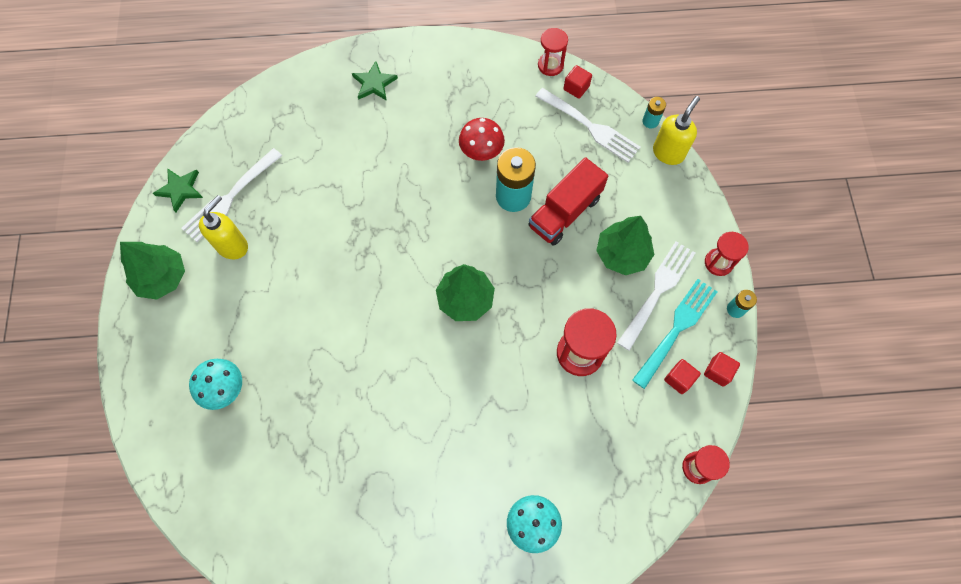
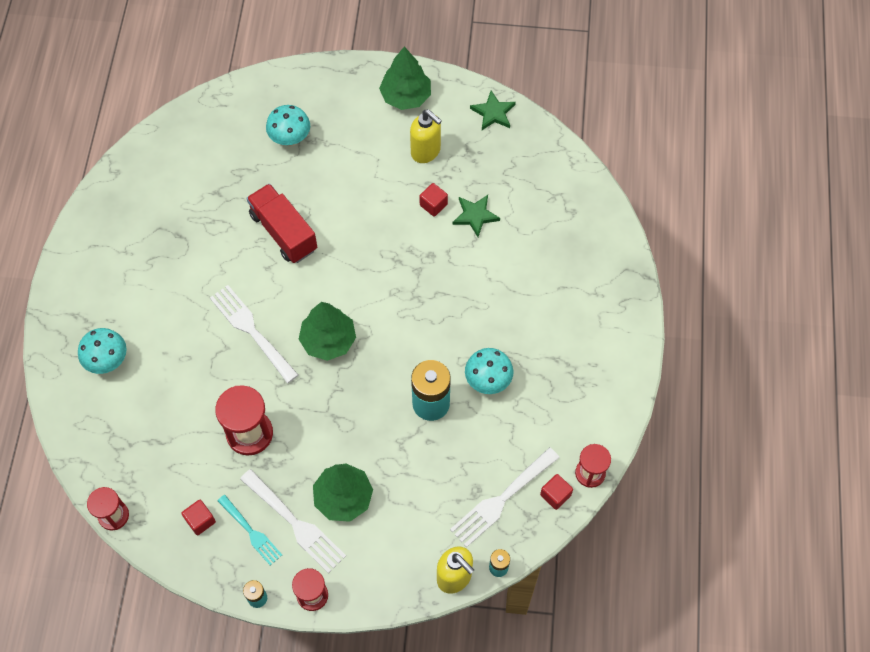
camera: 100 degrees right, 5 degrees down
white fork [181,148,282,242] -> white fork moved to [210,285,298,383]
green star [352,61,398,101] -> green star moved to [453,195,500,237]
red mushroom [459,118,505,161] -> turquoise mushroom [465,348,513,394]
red truck [528,157,608,246] -> red truck moved to [246,184,317,263]
turquoise fork [632,279,718,389] -> turquoise fork [217,495,282,566], size x0.65
red cube [704,352,740,387] -> red cube moved to [419,183,448,217]

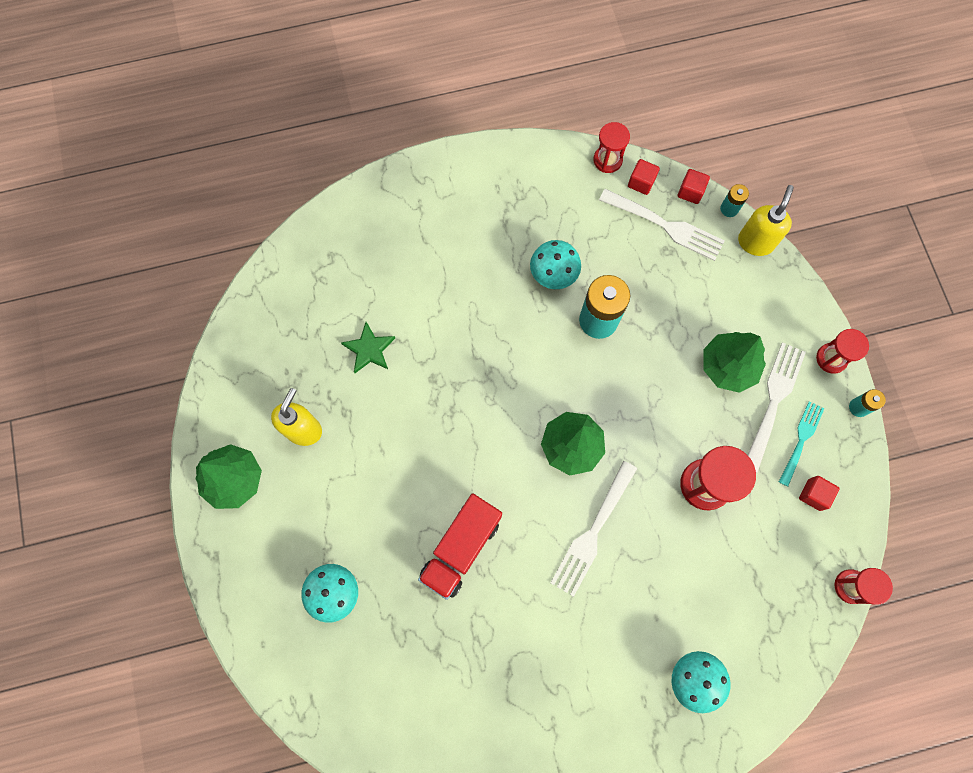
camera: 110 degrees left, 10 degrees up
red cube [419,183,448,217] -> red cube moved to [678,169,710,204]
green star [470,91,516,130] -> none

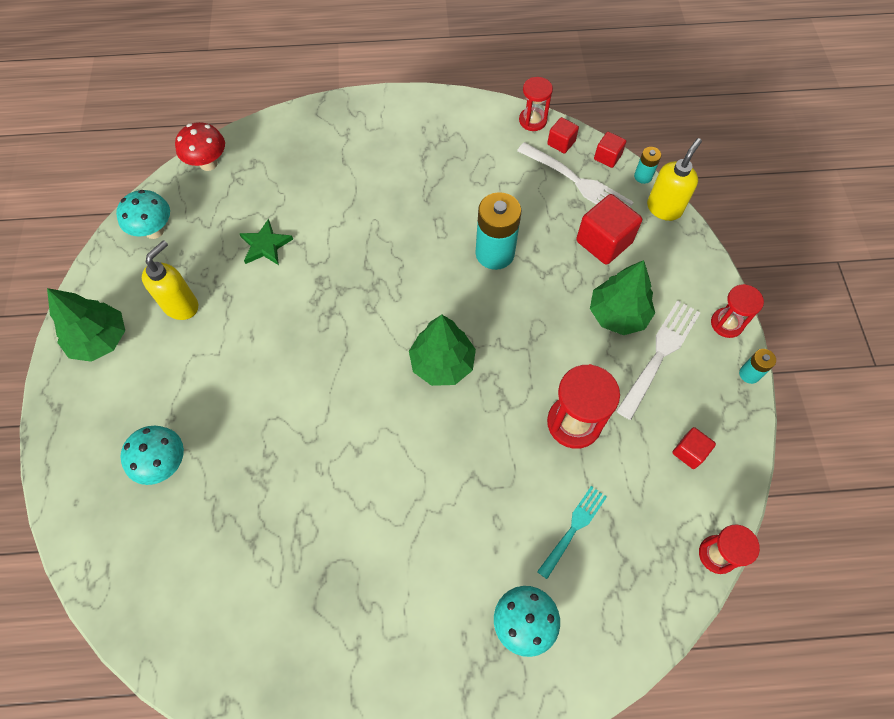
camera: 10 degrees right, 10 degrees down
red truck [418,493,502,600] -> none
turquoise mushroom [530,240,581,289] -> turquoise mushroom moved to [116,190,170,239]
white fork [551,461,637,597] -> none
turquoise fork [779,401,824,486] -> turquoise fork moved to [537,486,607,579]
none -> red mushroom [175,122,225,171]
none -> red cube [576,194,642,265]

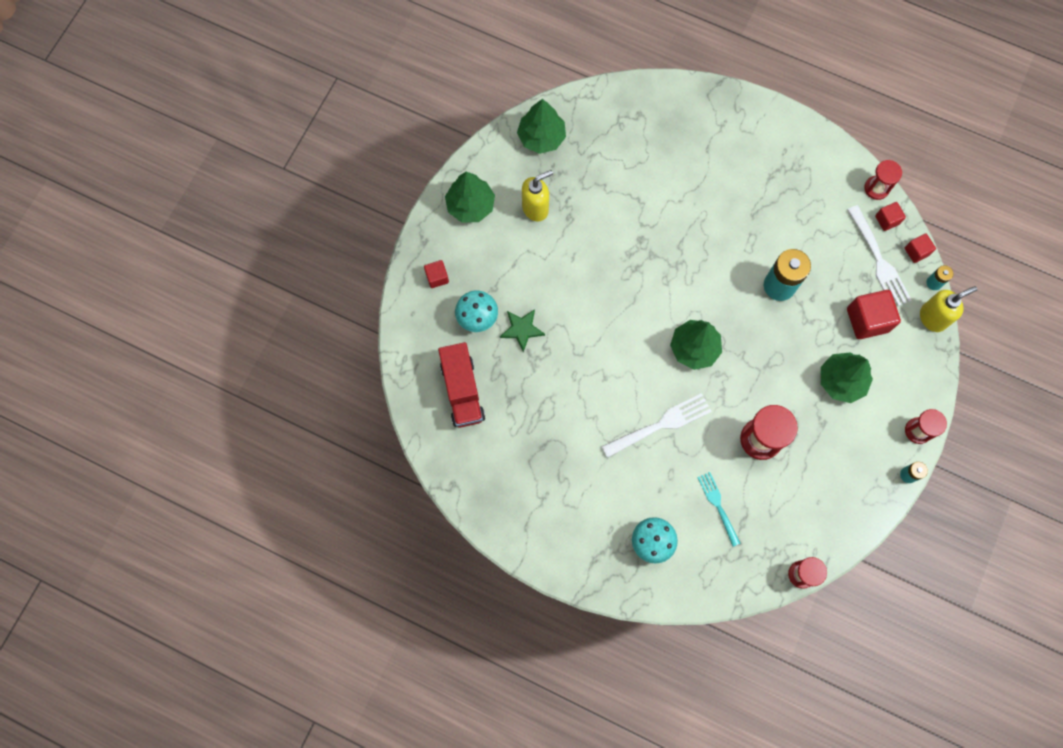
camera: 30 degrees right, 10 degrees up
turquoise mushroom [116,190,170,239] -> green tree [517,99,566,154]
red mushroom [175,122,225,171] -> none
green star [239,219,293,265] -> green star moved to [500,309,545,352]
turquoise fork [537,486,607,579] -> turquoise fork turned 90 degrees counterclockwise [697,472,741,547]
white fork [616,300,700,420] -> white fork moved to [601,393,712,458]
red cube [672,427,716,469] -> red cube moved to [424,260,449,288]
none -> red truck [438,342,485,428]

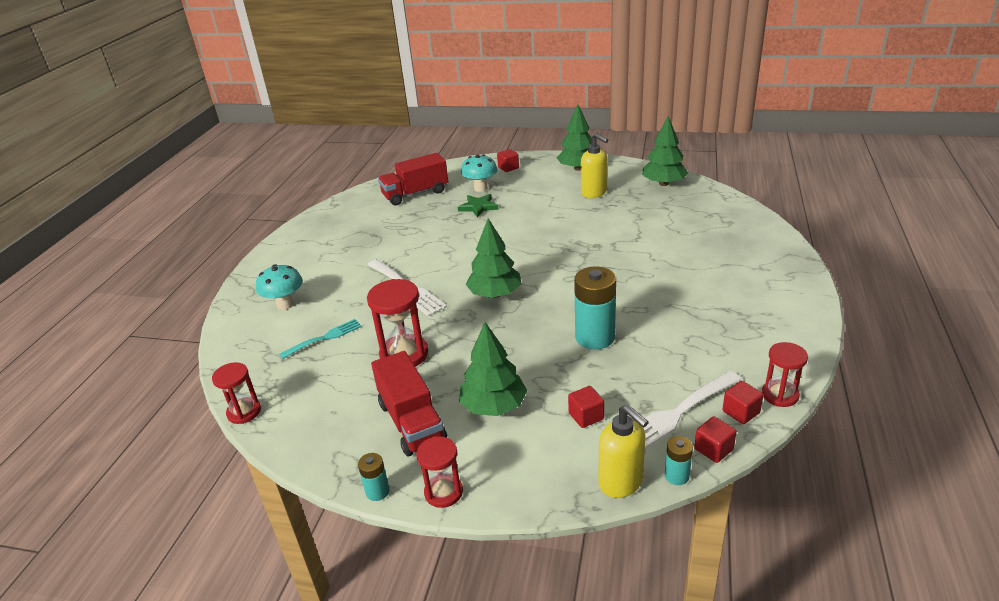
camera: 80 degrees right, 40 degrees down
red cube [847,290,901,339] -> red cube [568,386,604,428], size x0.55
none -> red truck [371,351,447,457]

